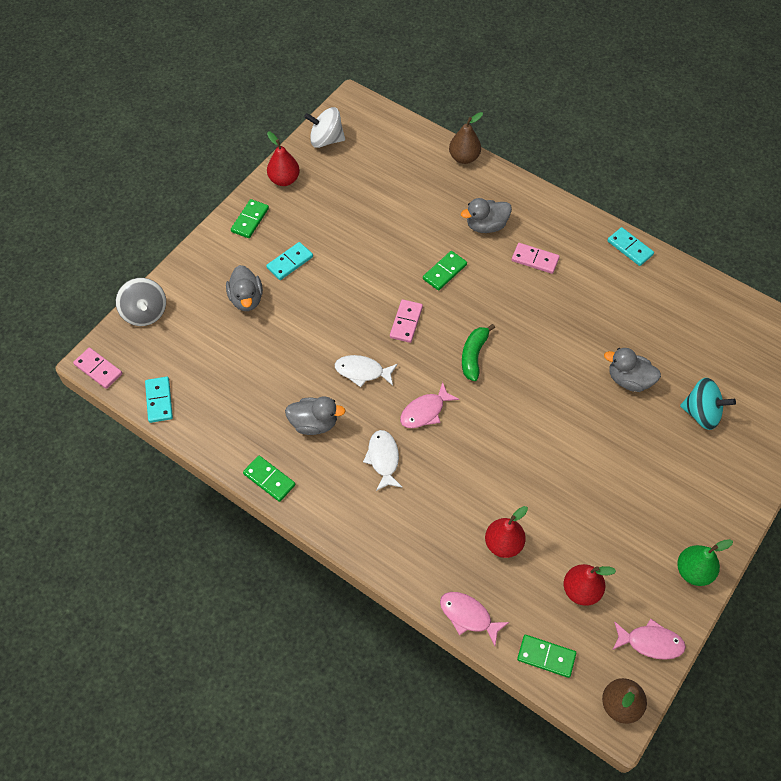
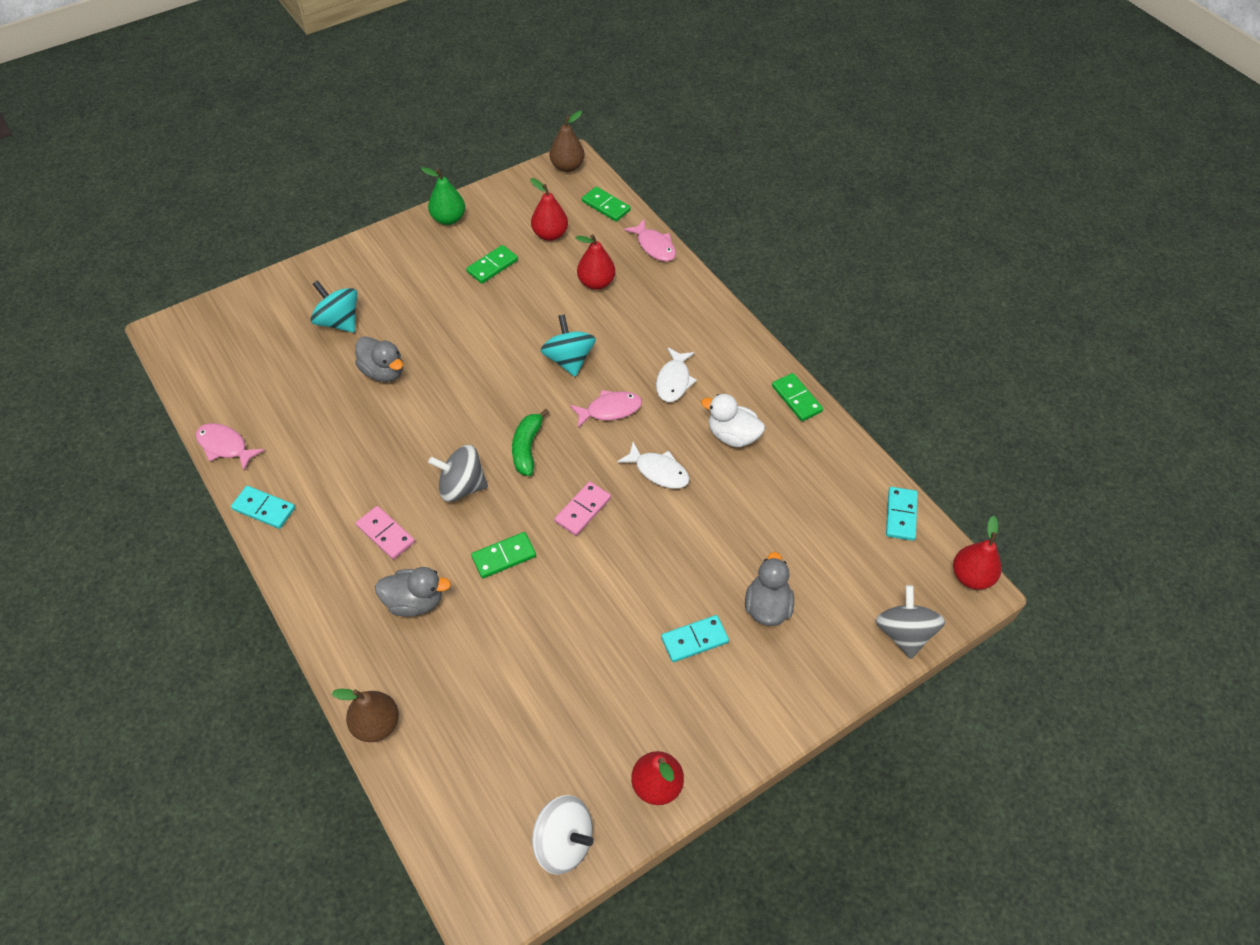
camera: 160 degrees left, 5 degrees down
pink domino [73,348,122,389] -> red pear [953,516,1001,590]
green domino [231,199,269,238] -> green domino moved to [466,245,518,284]
grey duck [285,396,346,435] -> white duck [701,394,765,447]
green banana [462,324,495,381] -> green banana turned 150 degrees clockwise [512,409,549,476]
turquoise domino [607,227,654,266] -> turquoise domino turned 45 degrees counterclockwise [231,486,295,529]
pink fish [613,618,686,660] -> pink fish moved to [196,423,264,470]
none -> grey spinning top [428,445,488,502]
none -> turquoise spinning top [541,314,596,377]

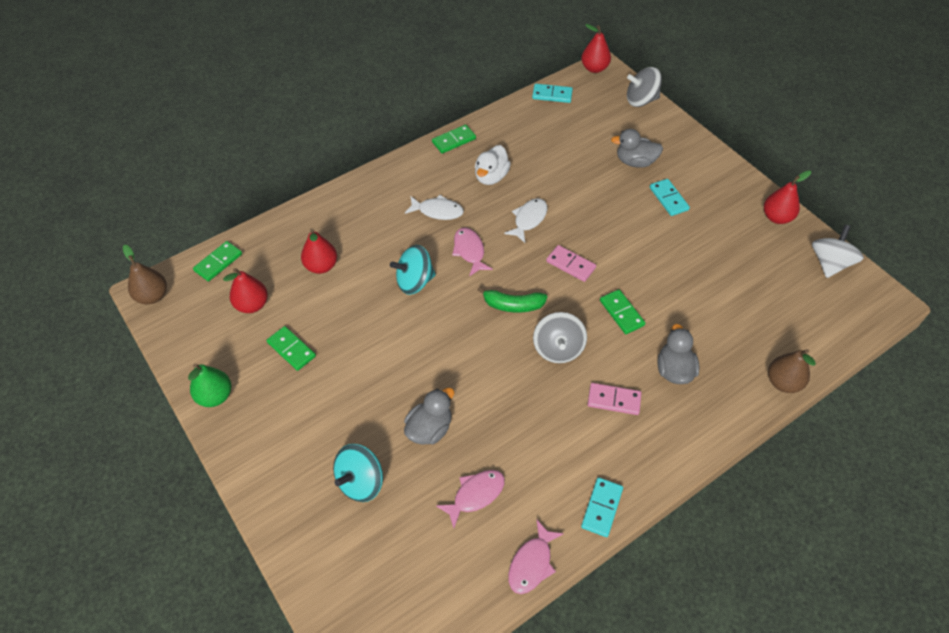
camera: 90 degrees left, 0 degrees up
pink domino [356,506,415,559] -> pink domino turned 60 degrees clockwise [588,383,642,415]
pink fish [624,220,676,262] -> pink fish moved to [436,470,505,528]

